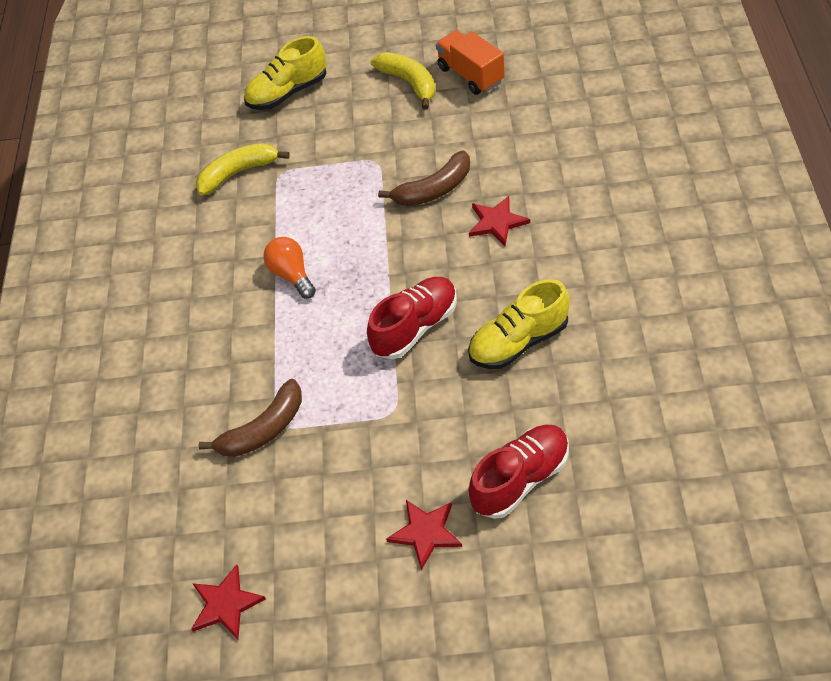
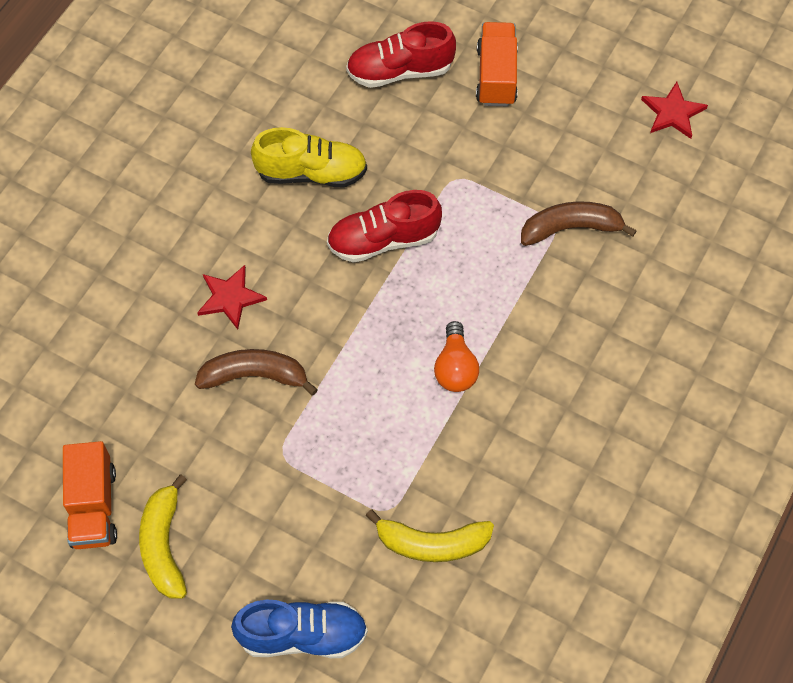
camera: 155 degrees left, 10 degrees up
yellow shoe [244,36,327,110] -> blue shoe [231,600,368,658]
red star [386,500,462,570] -> orange truck [476,22,518,107]

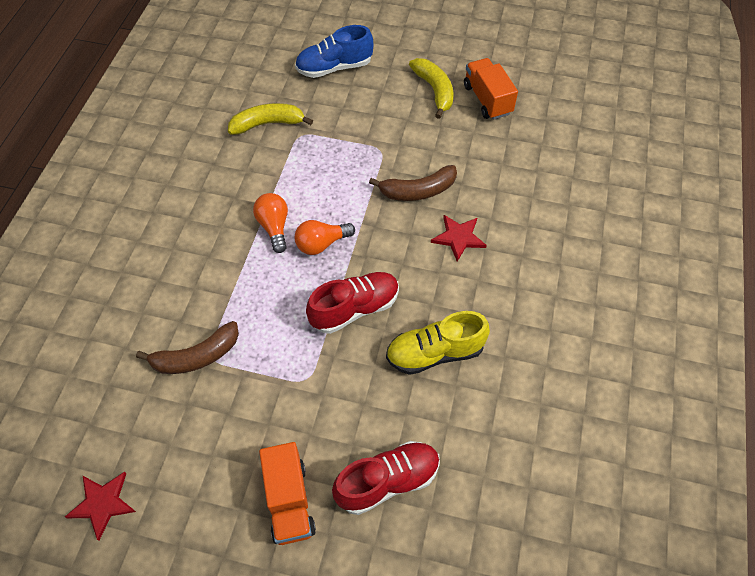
camera: 165 degrees right, 5 degrees down
none -> orange light bulb [295,220,355,255]

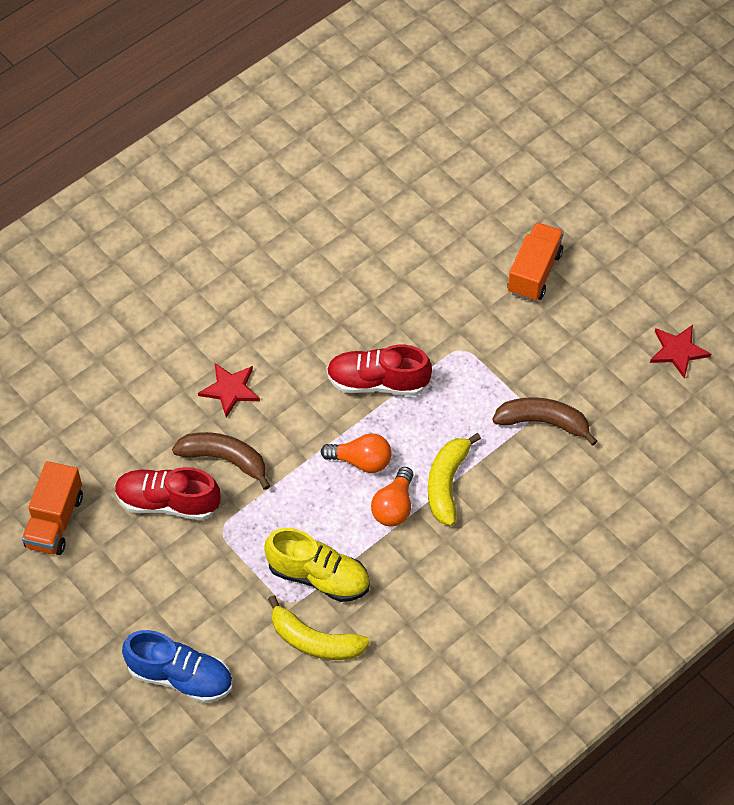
camera: 145 degrees left, 0 degrees up
red shoe [332,441,440,515] -> red shoe moved to [115,467,220,520]
yellow shoe [386,311,490,375] -> yellow shoe moved to [264,528,370,602]
yellow banana [409,58,453,119] -> yellow banana moved to [428,433,481,526]

